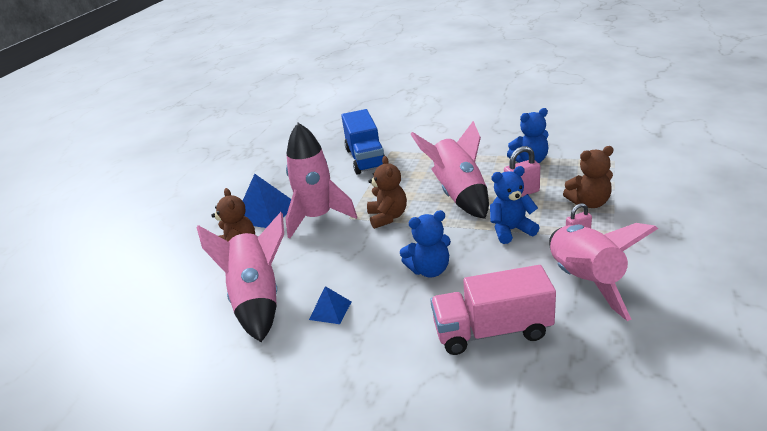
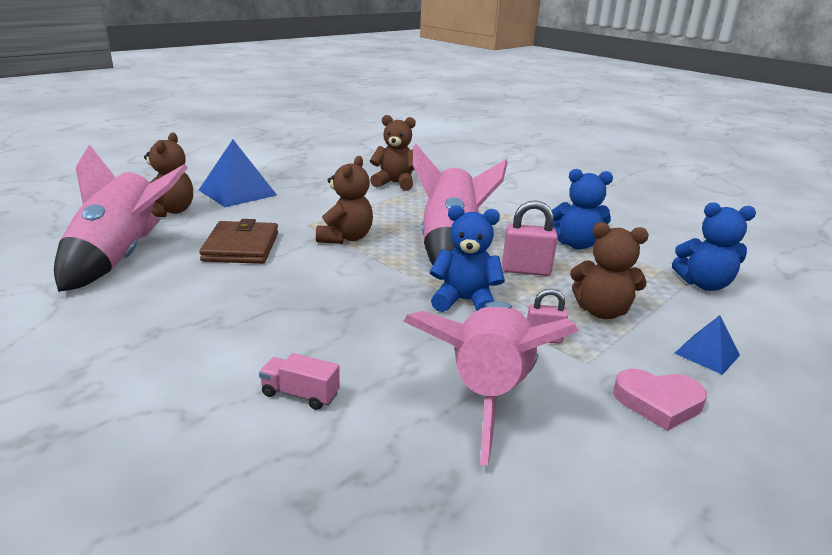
camera: 20 degrees right, 5 degrees down
pink rocket [285,123,357,238] -> none
blue pyramid [309,286,351,324] -> blue pyramid moved to [674,315,740,375]
blue truck [341,109,385,175] -> brown teddy bear [370,115,416,191]
blue teddy bear [400,210,451,277] -> blue teddy bear moved to [672,202,756,291]
pink truck [430,265,556,355] -> pink truck [259,353,340,410], size x0.43
none -> brown wallet [199,219,278,264]
none -> pink heart [613,369,707,431]

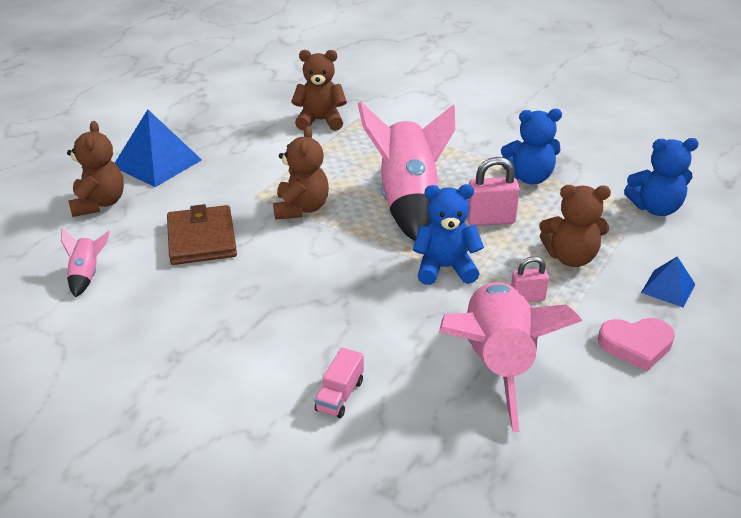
camera: 10 degrees left, 10 degrees up
pink rocket [54,144,188,292] -> pink rocket [61,228,110,297], size x0.43
pink truck [259,353,340,410] -> pink truck turned 75 degrees counterclockwise [314,348,364,418]

